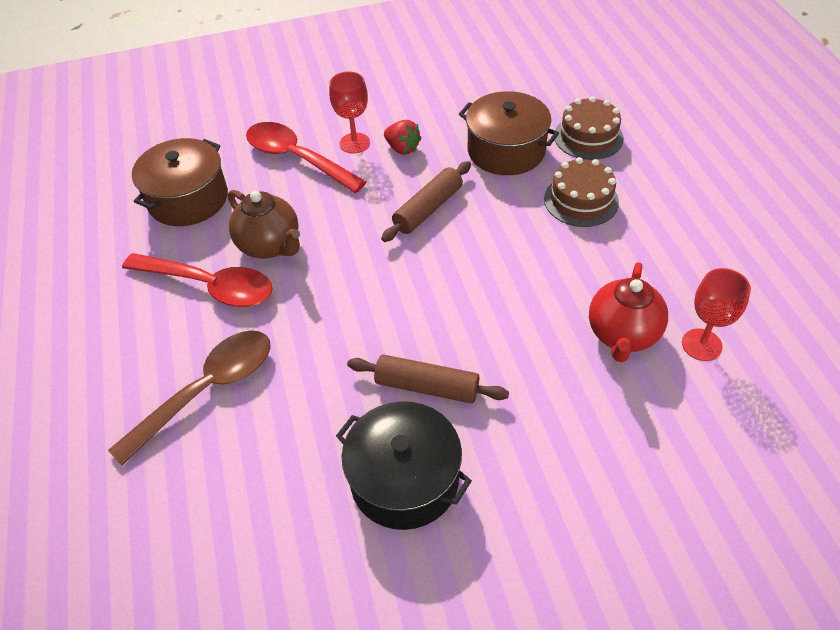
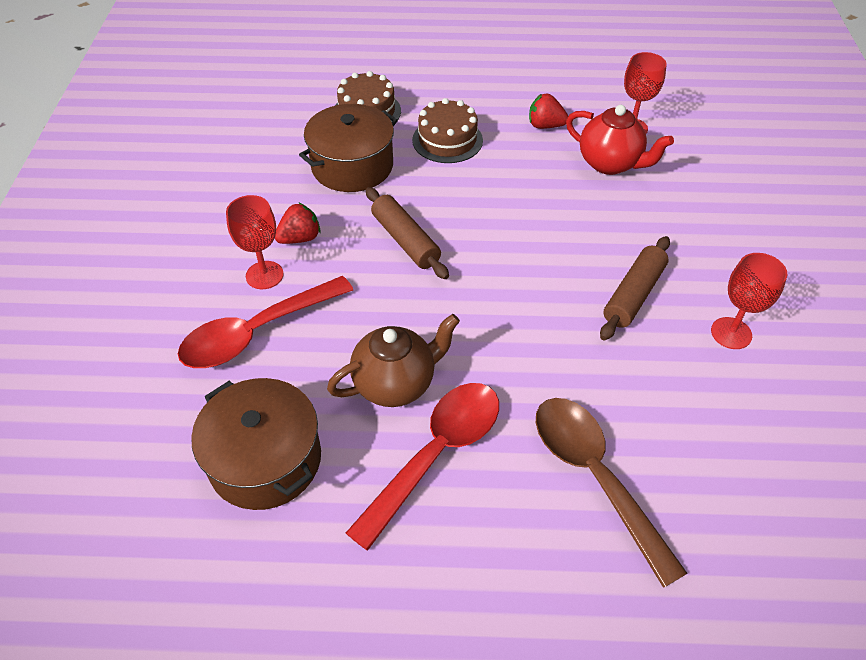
camera: 75 degrees left, 0 degrees up
black pot [336,401,472,530] -> red goblet [711,253,788,349]
none -> red strawberry [529,94,568,129]

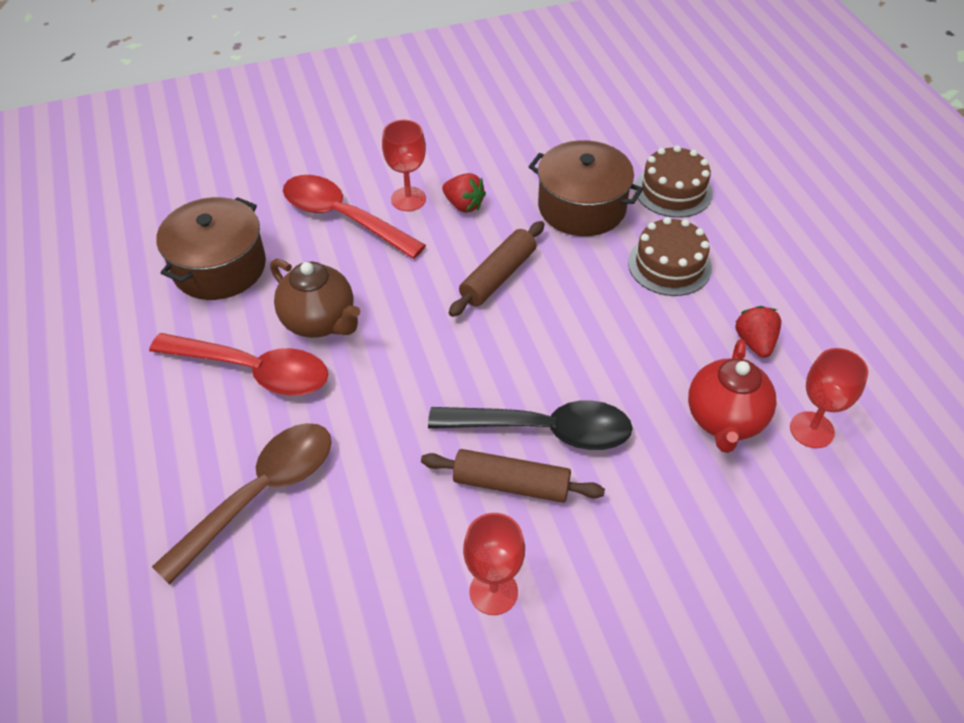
camera: 70 degrees right, 0 degrees up
none -> black spoon [428,400,633,450]

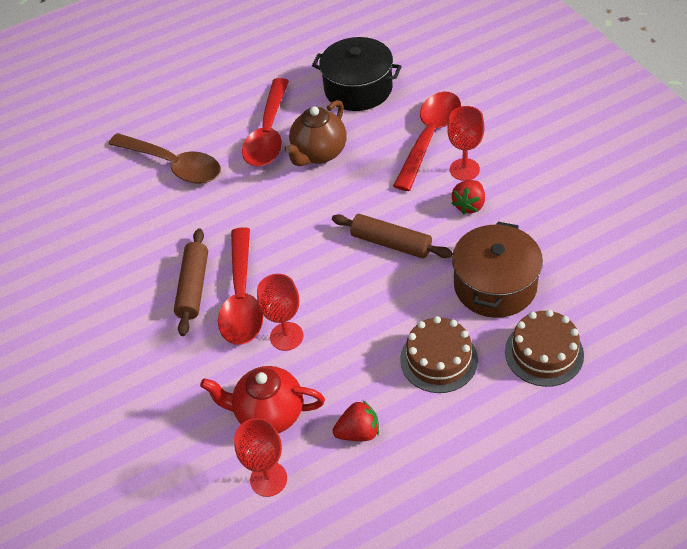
camera: 85 degrees right, 0 degrees up
brown pot [156,197,266,300] -> black pot [312,37,402,111]
black spoon [428,400,633,450] -> red spoon [218,227,263,345]
red goblet [463,513,525,615] -> red goblet moved to [257,274,304,351]

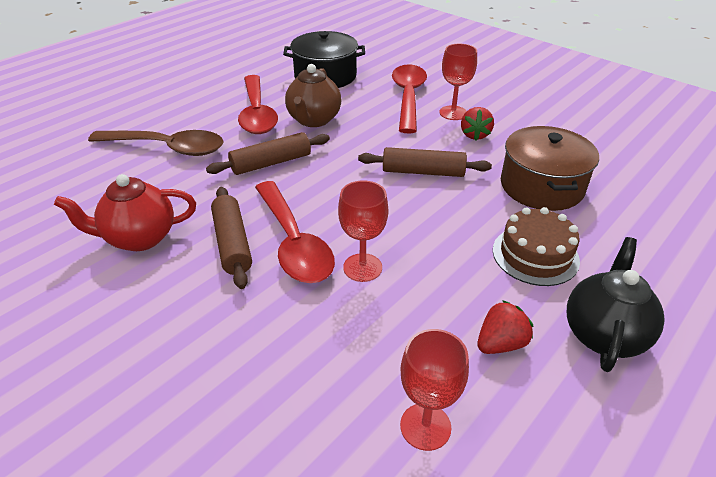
camera: 25 degrees left, 10 degrees down
red teapot [200,366,325,433] -> red teapot moved to [54,174,196,251]
brown cake [505,310,584,387] -> none
none -> brown rolling pin [206,132,330,175]
none -> black teapot [567,237,665,372]

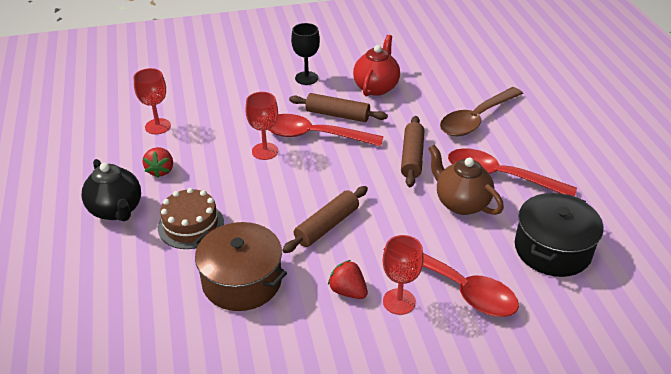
camera: 125 degrees right, 0 degrees up
none -> black goblet [291,23,320,85]

